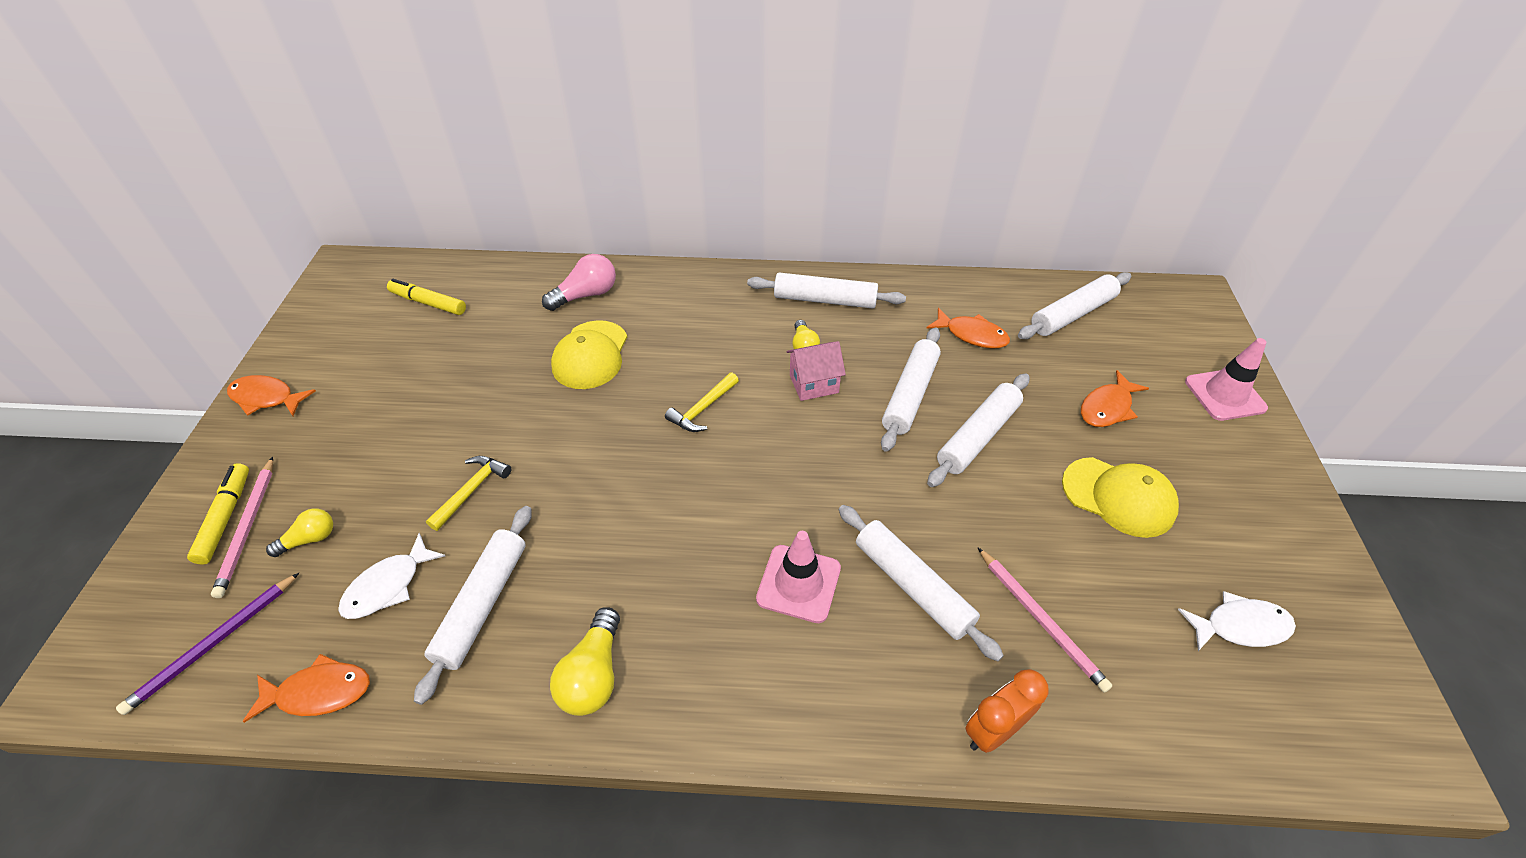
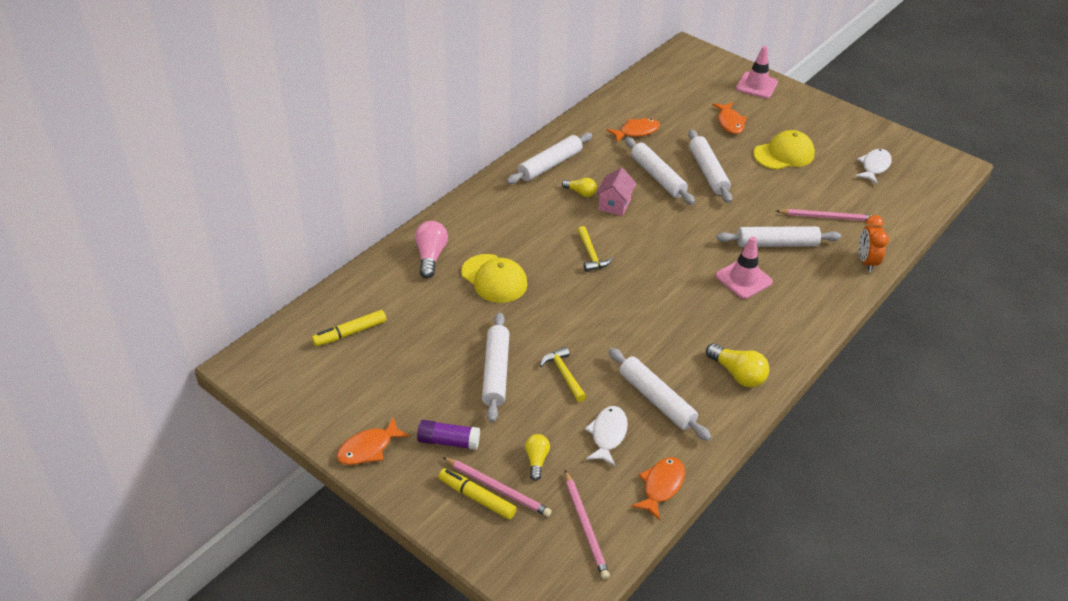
camera: 55 degrees left, 5 degrees down
purple pencil [116,573,299,715] -> pink pencil [565,470,610,579]
white fish [338,533,445,619] -> white fish turned 150 degrees counterclockwise [585,406,628,467]
white rolling pin [1018,272,1131,339] -> white rolling pin moved to [482,312,509,423]
none -> purple glue stick [417,420,480,450]

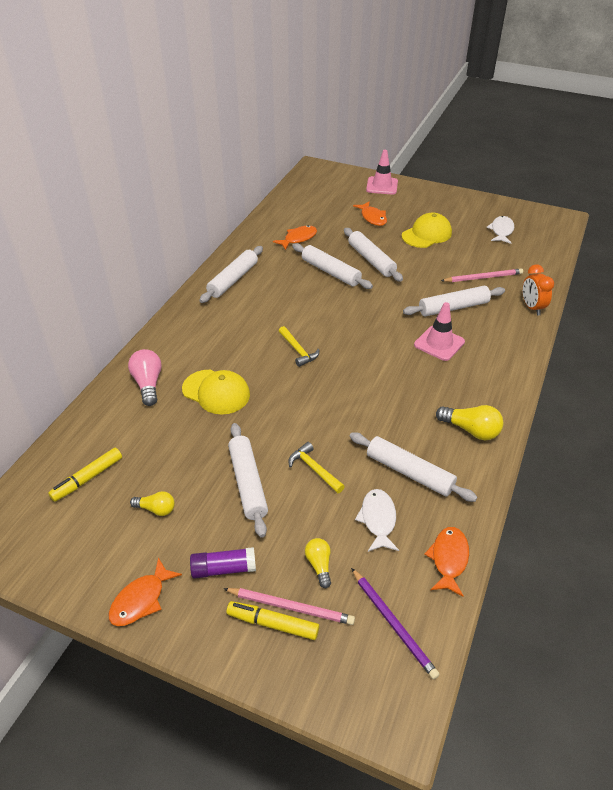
camera: 15 degrees left, 0 degrees up
yellow light bulb [562,178,597,197] -> yellow light bulb moved to [130,491,175,516]
pink pencil [565,470,610,579] -> purple pencil [351,568,440,679]
pink house [596,168,636,216] -> none

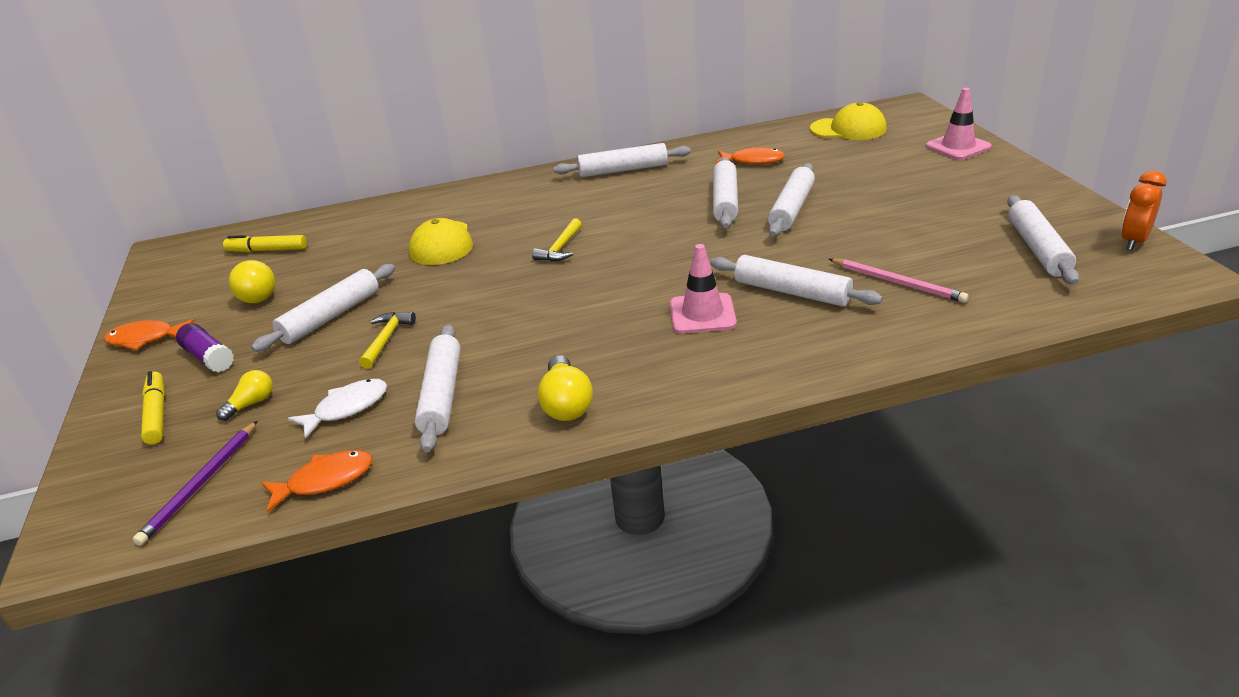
camera: 55 degrees right, 10 degrees down
pink light bulb [128,349,162,406] -> none
yellow light bulb [130,491,175,516] -> yellow light bulb [229,260,275,303], size x1.59
pink pencil [224,588,355,625] -> none
orange fish [353,201,387,226] -> none
yellow cap [402,212,452,248] -> yellow cap moved to [810,102,887,140]
white fish [487,216,514,244] -> white rolling pin [1007,195,1079,285]
orange clock [522,264,554,316] -> orange clock moved to [1121,171,1166,251]

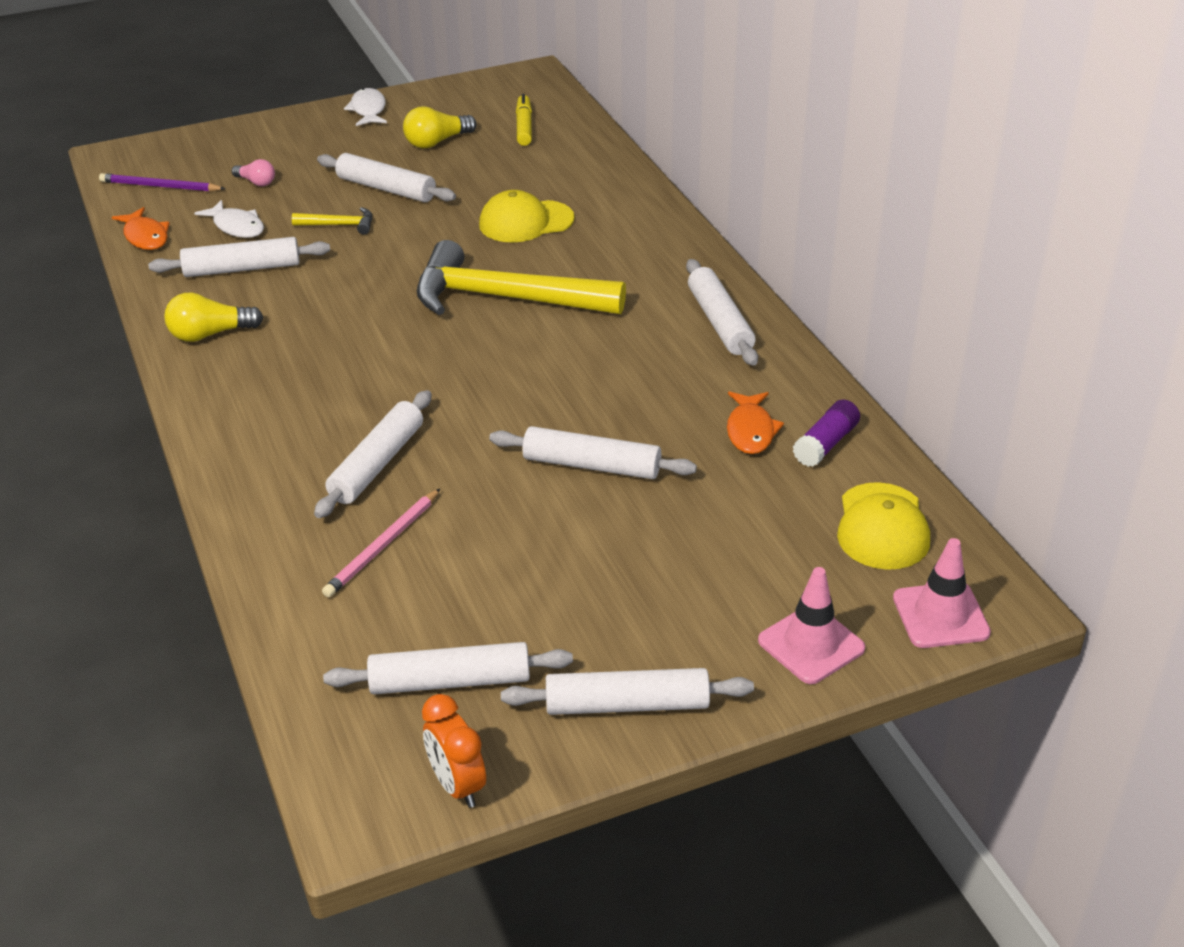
camera: 80 degrees right, 5 degrees up
orange fish [104,319,195,350] -> white fish [344,88,387,126]
yellow marker [141,371,165,444] -> none
purple glue stick [176,323,234,372] -> purple glue stick moved to [793,399,860,467]
yellow light bulb [216,370,273,421] -> pink light bulb [232,159,275,186]
yellow hammer [532,218,582,261] -> yellow hammer [417,240,626,315], size x2.42
pink traffic cone [670,244,737,334] -> pink traffic cone moved to [893,538,991,648]
white rolling pin [713,157,738,228] -> white rolling pin moved to [501,668,754,715]
orange clock [1121,171,1166,251] -> orange clock turned 150 degrees counterclockwise [422,694,486,808]

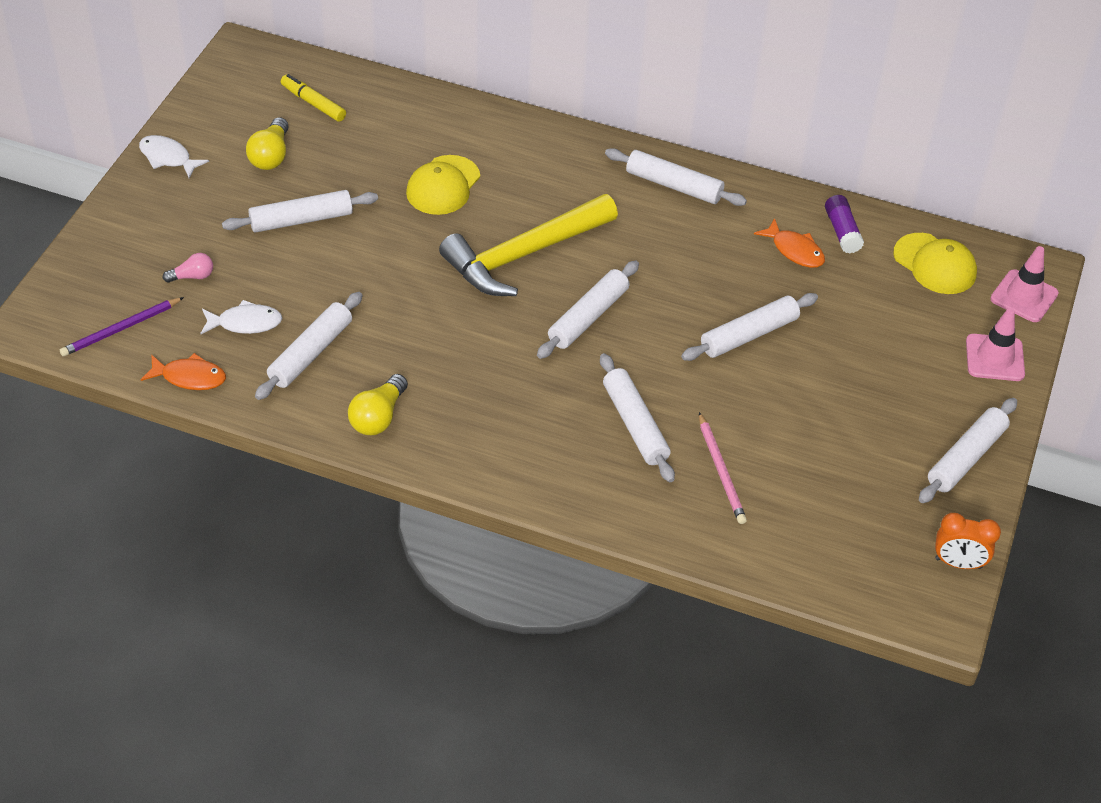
camera: 50 degrees left, 10 degrees up
yellow hammer [292,207,372,235] -> none
white rolling pin [323,642,573,694] -> white rolling pin moved to [537,261,639,359]

